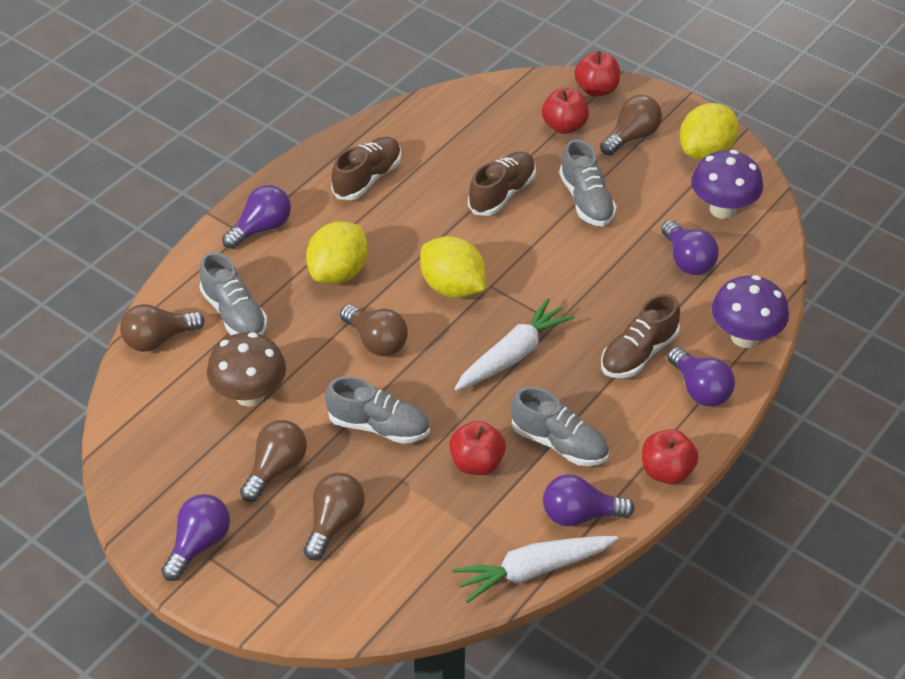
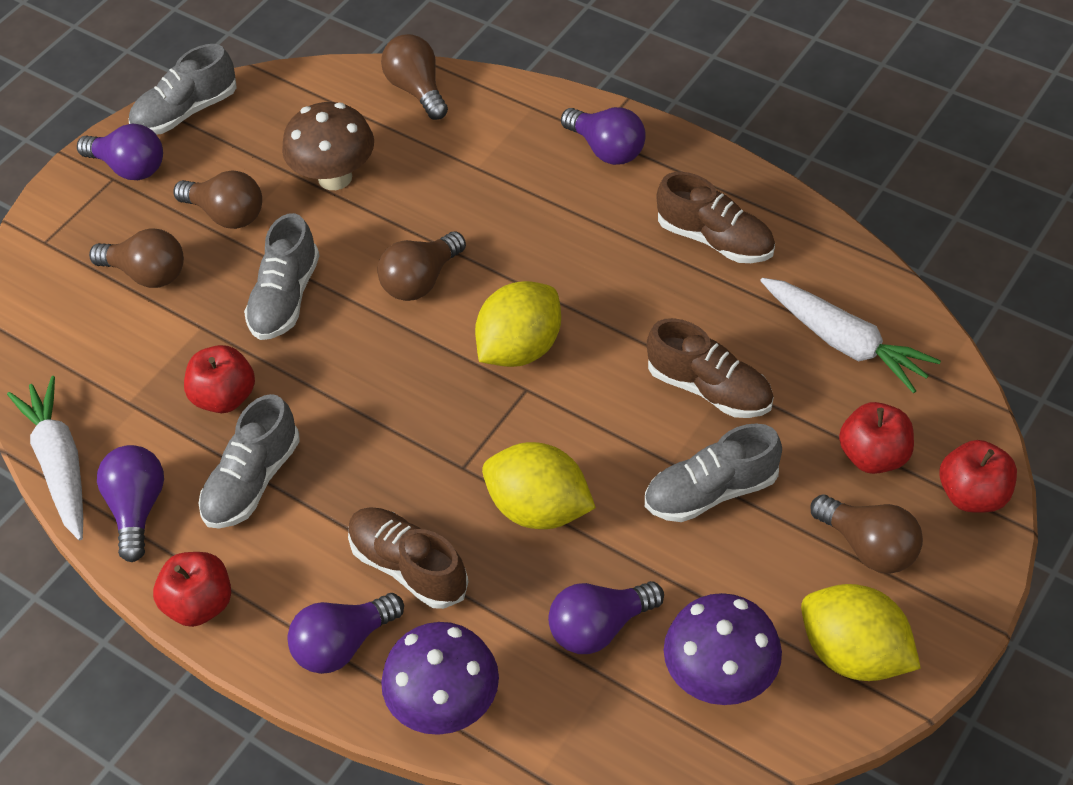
camera: 90 degrees right, 5 degrees up
grey shoe [200,252,267,335] -> grey shoe moved to [129,44,237,135]
yellow lemon [306,221,368,284] -> yellow lemon moved to [482,442,596,529]
white carrot [454,298,575,391] -> white carrot moved to [760,278,941,393]

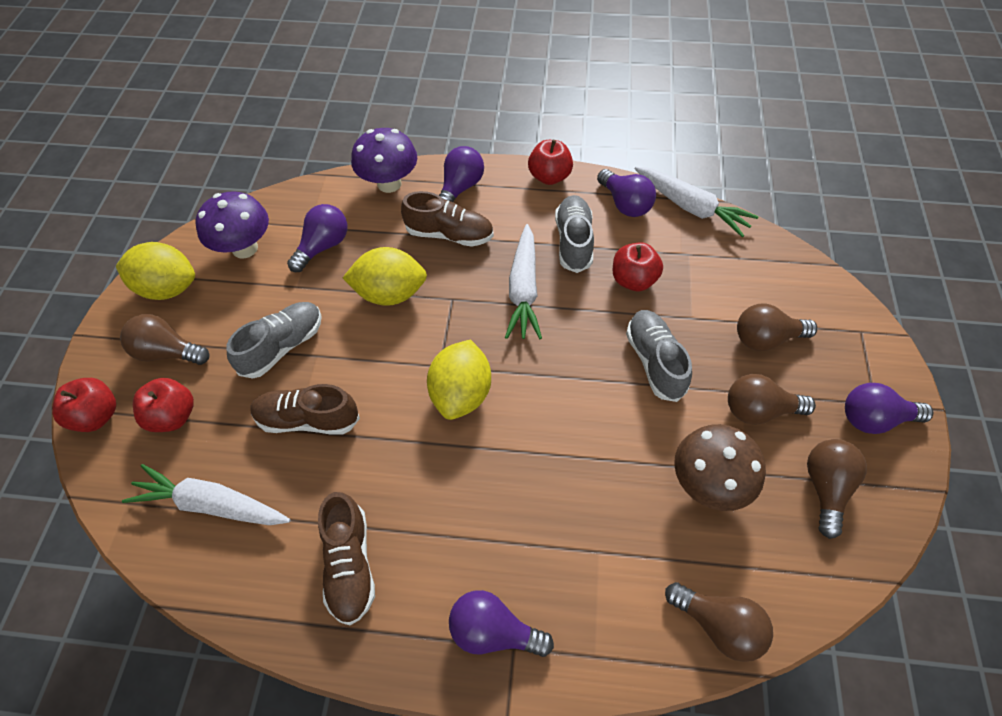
camera: 150 degrees right, 5 degrees up
grey shoe [129,44,237,135] -> none
brown light bulb [377,231,466,301] -> brown light bulb moved to [807,439,867,539]
brown shoe [656,172,775,263] -> brown shoe turned 105 degrees counterclockwise [318,492,375,625]
none -> white carrot [505,224,542,339]

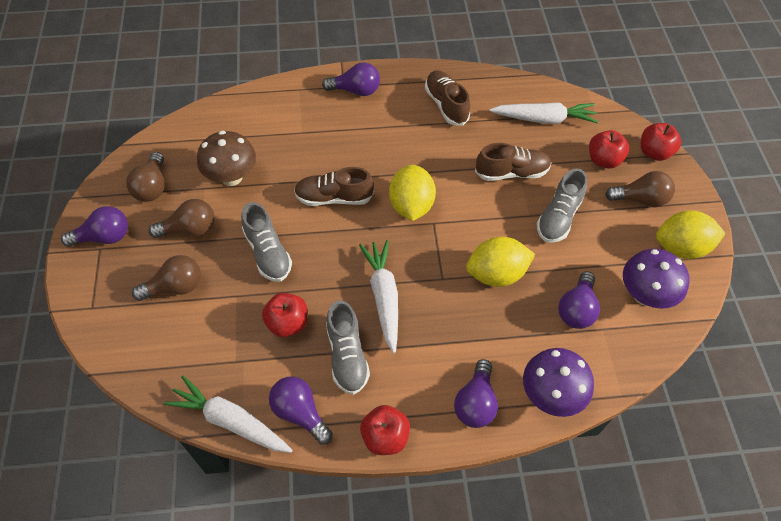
camera: 165 degrees right, 0 degrees up
brown shoe [401,191,494,247] -> brown shoe moved to [294,167,374,206]
brown light bulb [665,582,773,662] -> none

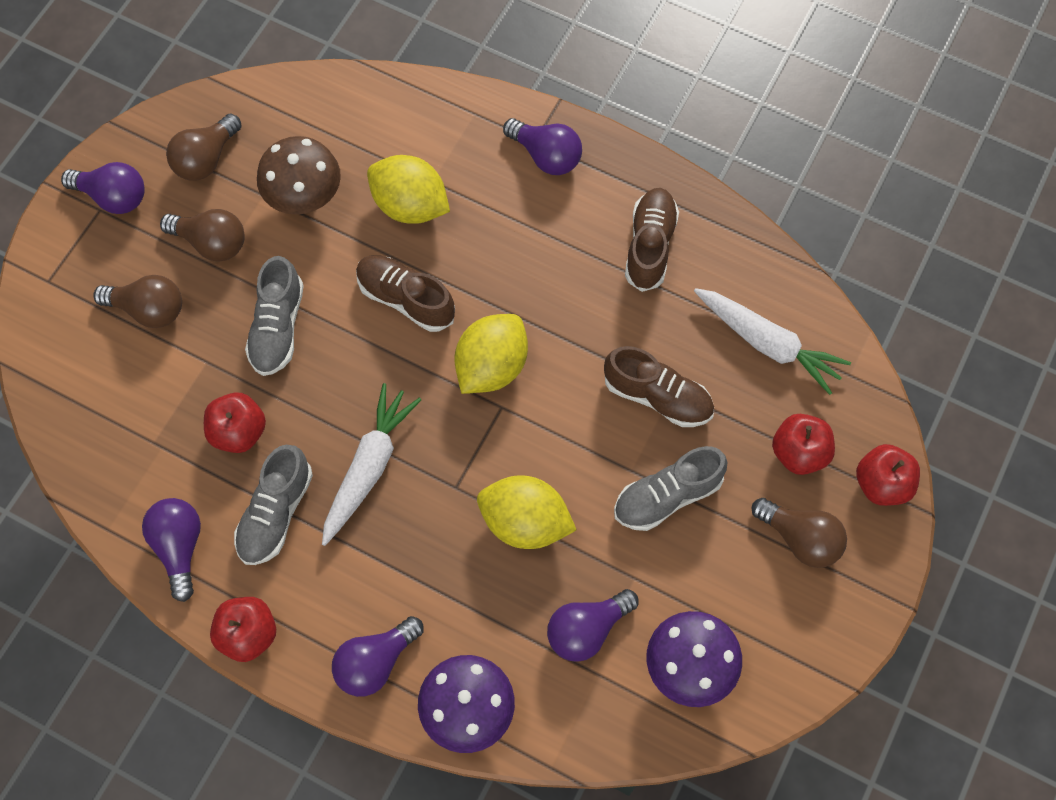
camera: 35 degrees right, 10 degrees up
white carrot [163,376,293,453] -> none
yellow lemon [656,211,726,259] -> yellow lemon moved to [367,155,450,224]

